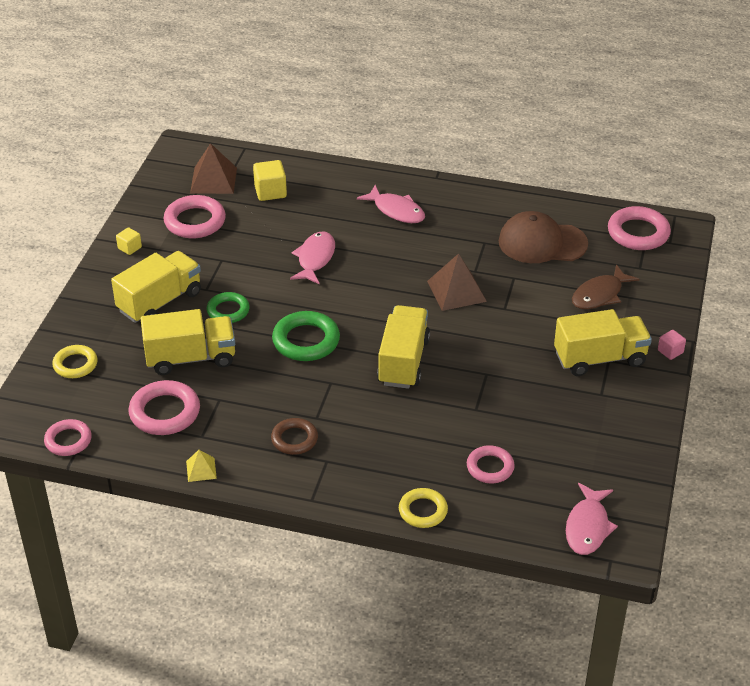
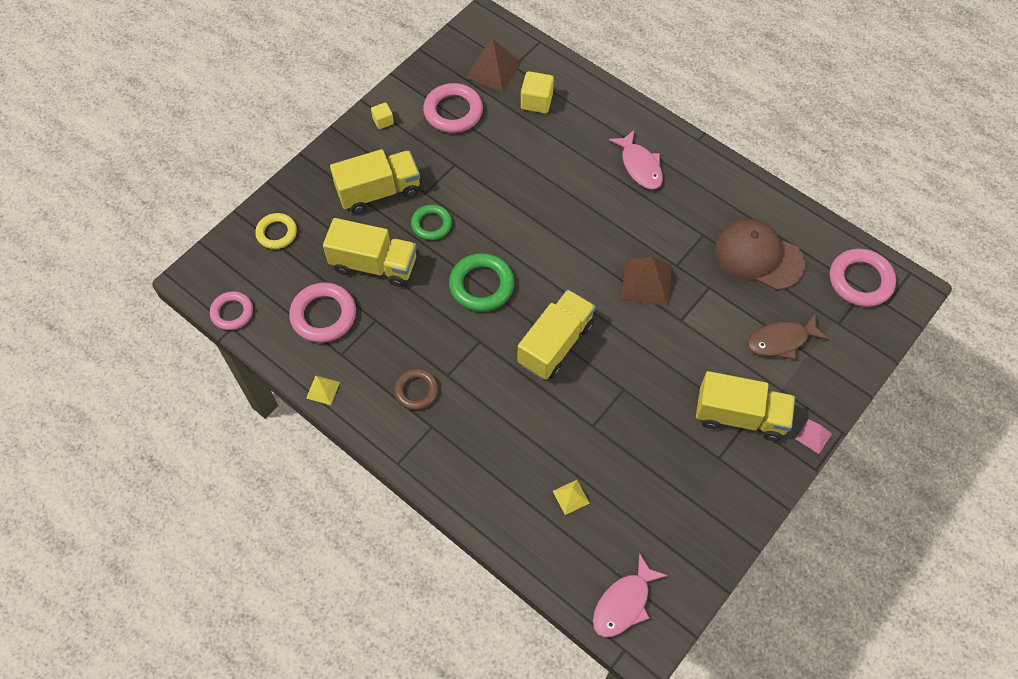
camera: 25 degrees right, 20 degrees up
pink fish [290,232,335,284] -> none
yellow ring [399,488,448,528] -> none
pink ring [467,445,515,483] -> yellow pyramid [553,480,590,515]
pink cube [658,330,686,360] -> pink pyramid [796,419,832,454]

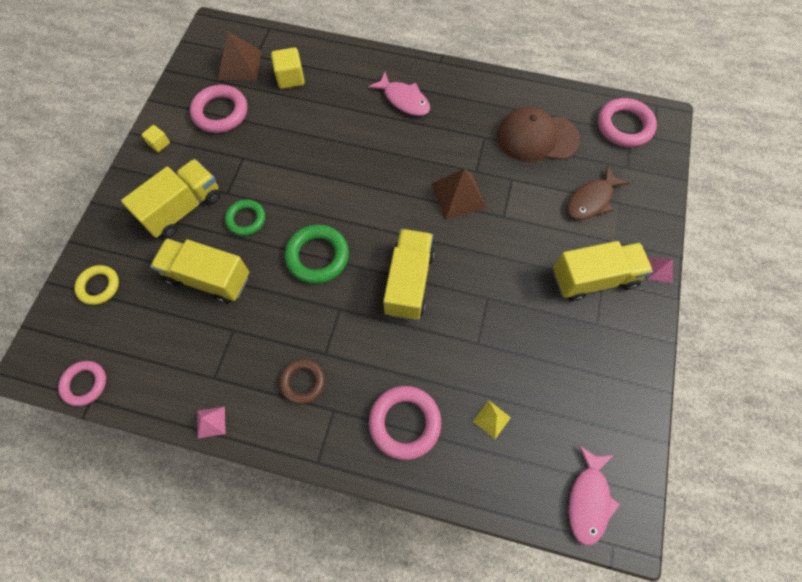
camera: 25 degrees left, 5 degrees up
pink ring [289,282,356,343] -> pink ring moved to [369,386,441,460]
yellow pyramid [306,376,340,405] -> pink pyramid [197,406,226,438]
yellow truck [323,218,417,287] -> yellow truck turned 150 degrees counterclockwise [150,238,249,304]

